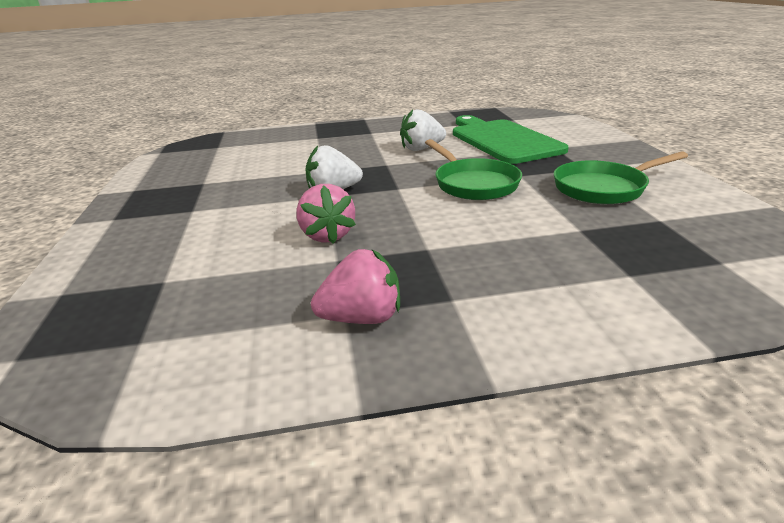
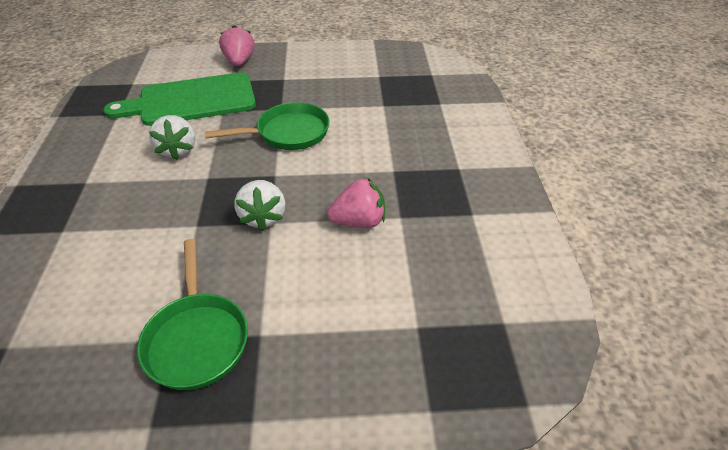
camera: 85 degrees left, 15 degrees up
pink strawberry [311,249,400,324] -> pink strawberry moved to [219,25,255,66]
green pan [554,151,688,204] -> green pan moved to [137,239,248,390]

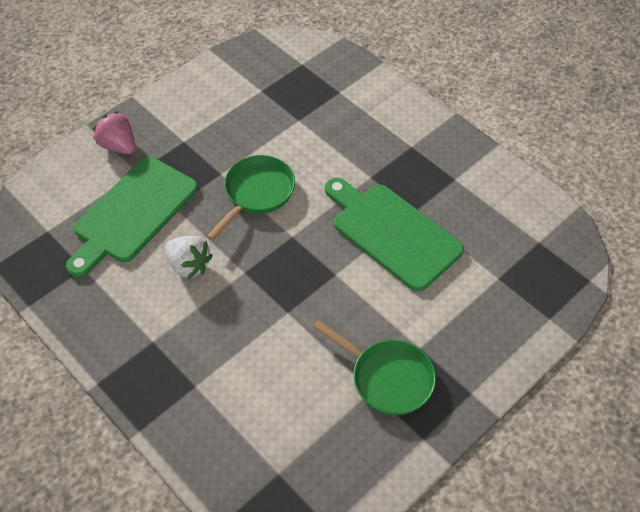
camera: 40 degrees left, 10 degrees up
white strawberry [235,180,285,231] -> none
pink strawberry [327,178,385,228] -> green cutting board [325,178,464,292]

